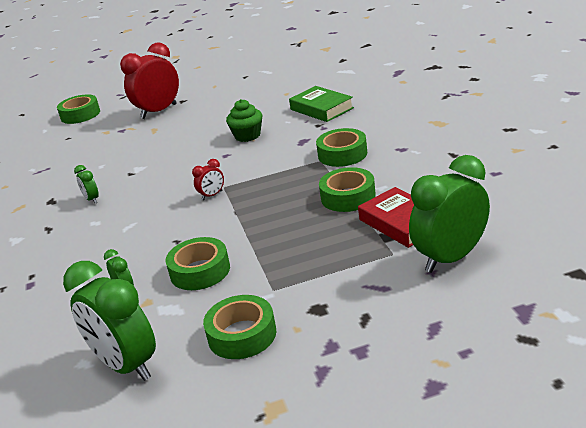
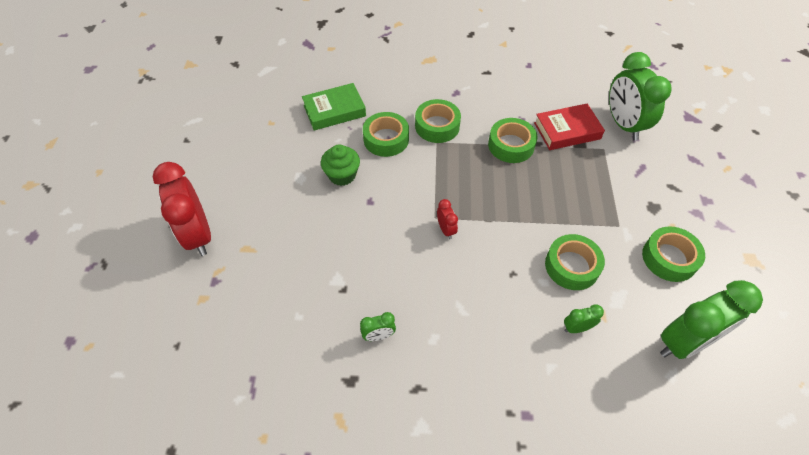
camera: 75 degrees left, 25 degrees up
green tape [57,94,100,124] -> green tape moved to [363,112,409,157]

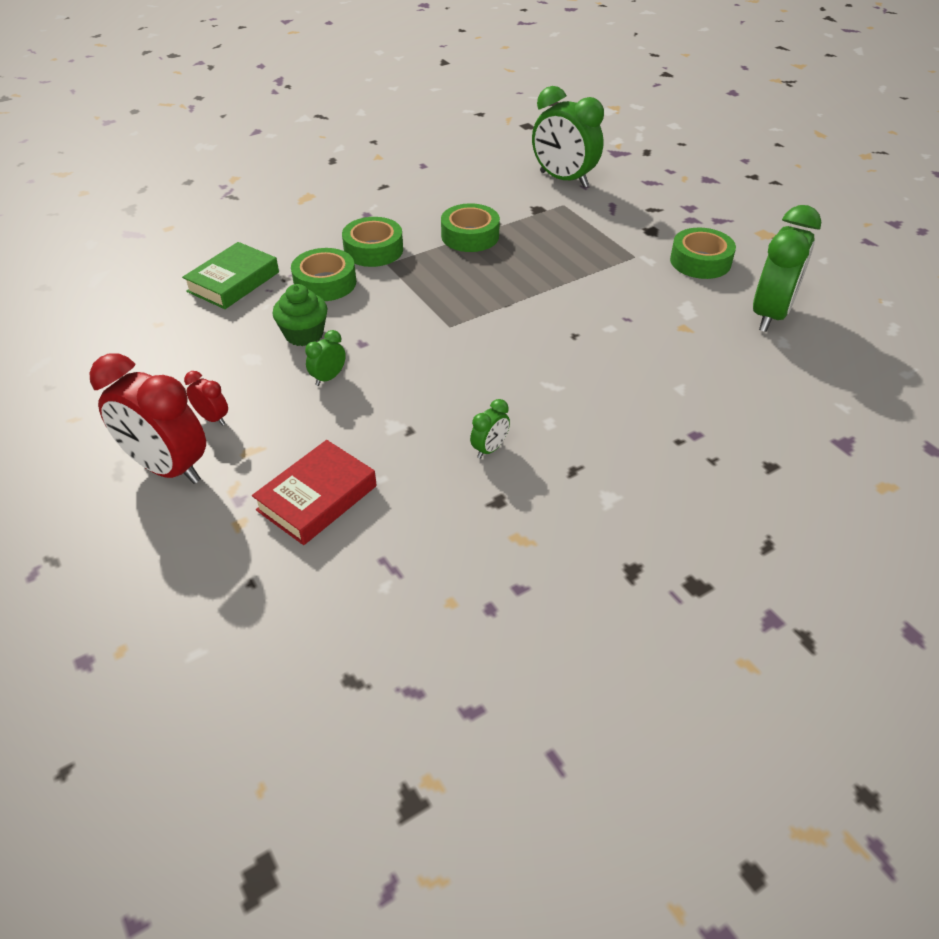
camera: 35 degrees left, 10 degrees down
red clock [437,199,458,239] -> red clock moved to [184,371,228,426]
red book [534,104,605,150] -> red book moved to [252,440,377,545]
green tape [545,234,605,290] -> none
green clock [564,304,604,333] -> green clock moved to [305,330,346,386]

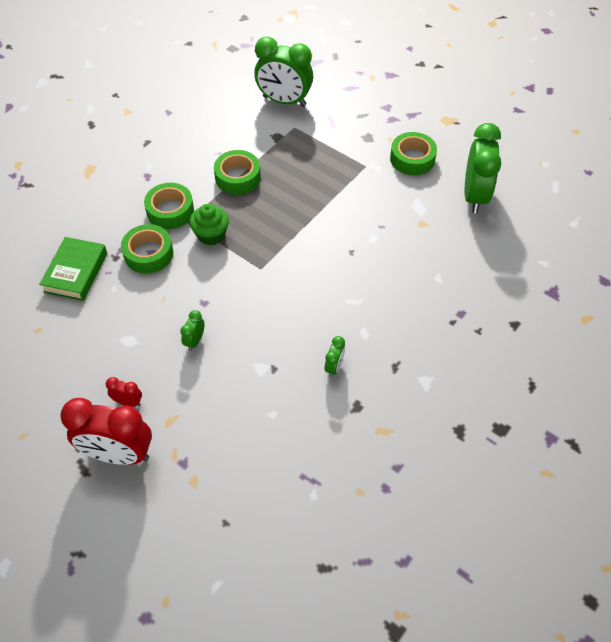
camera: 20 degrees left, 10 degrees up
red book [252,440,377,545] -> none
green cupcake [272,284,328,346] -> green cupcake moved to [189,204,229,245]

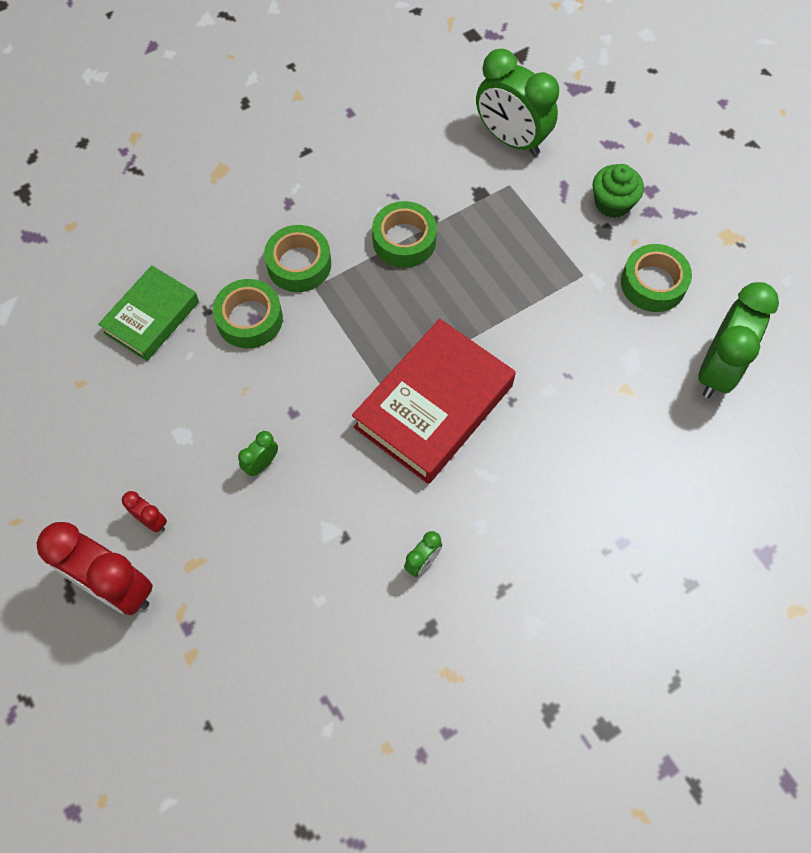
camera: 20 degrees right, 10 degrees up
green cupcake [189,204,229,245] -> green cupcake moved to [593,164,644,218]
none -> red book [352,319,516,484]

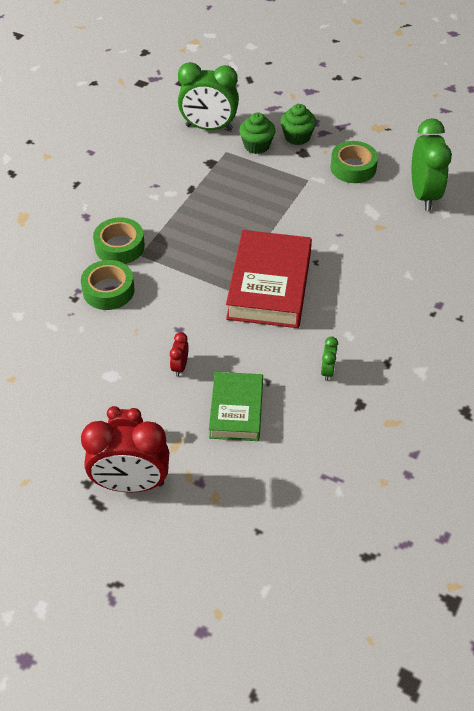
camera: 30 degrees left, 15 degrees down
green book [98,265,199,361] -> green book moved to [209,372,263,441]
green clock [238,431,278,476] -> red clock [170,332,189,376]
green tape [372,201,437,268] -> none
none -> green cupcake [239,112,275,154]

